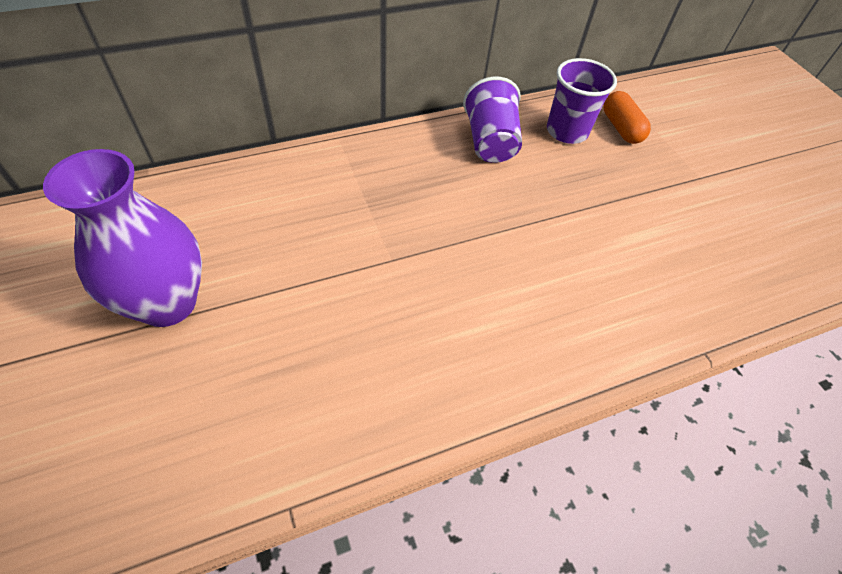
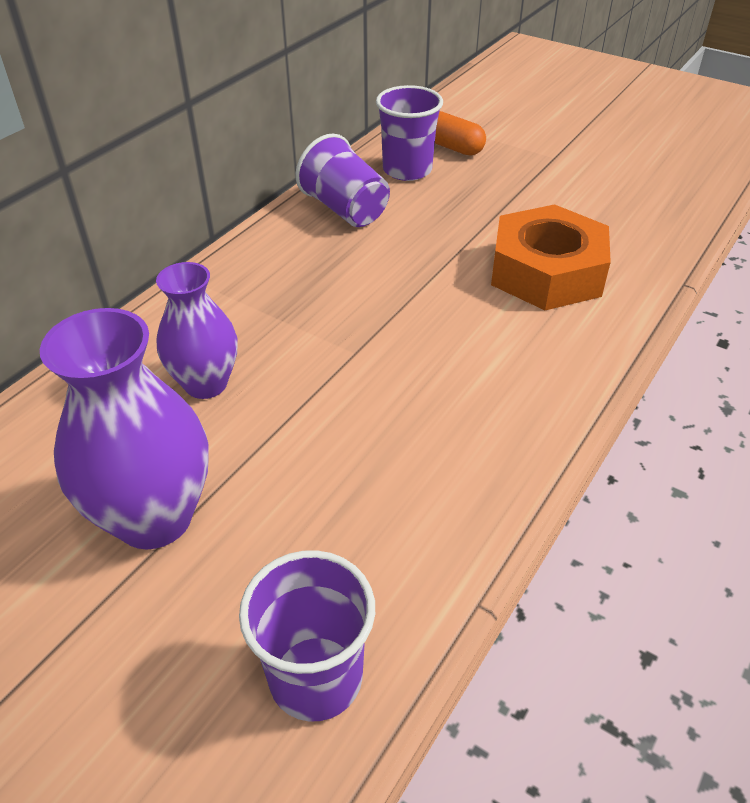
camera: 30 degrees left, 10 degrees down
none -> purple vase [156,262,238,399]
none -> purple cup [239,550,375,721]
none -> orange nut [491,204,611,310]

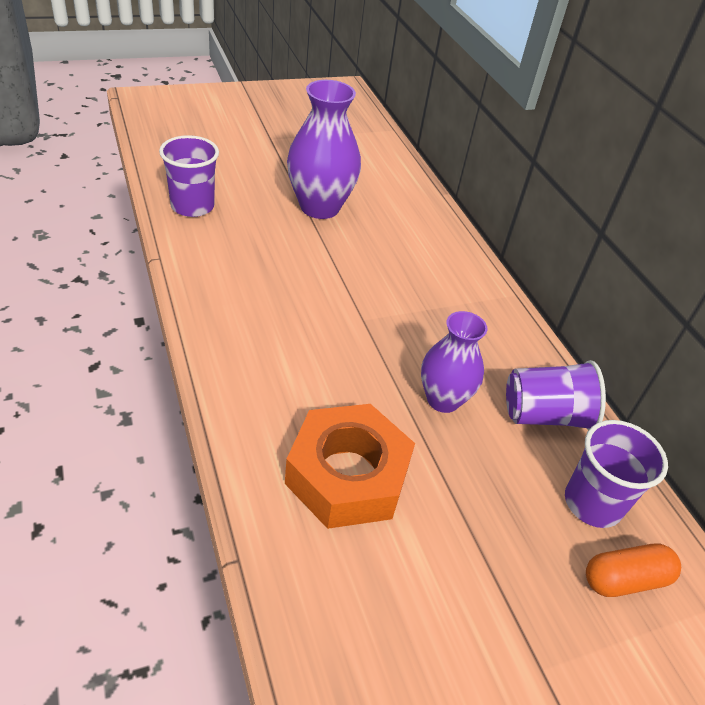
camera: 120 degrees right, 0 degrees up
purple vase [156,262,238,399] -> purple vase moved to [421,311,488,413]

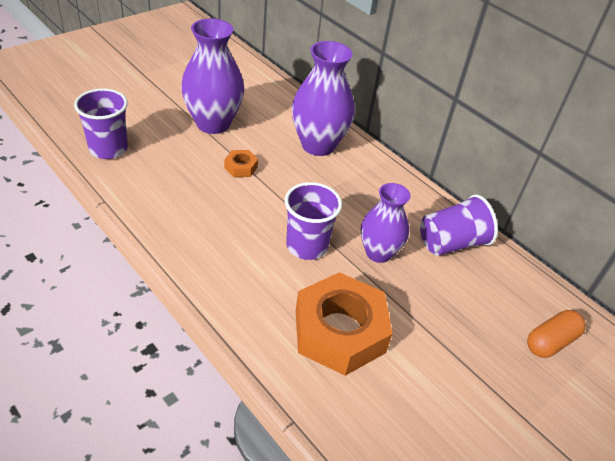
camera: 20 degrees left, 0 degrees up
purple cup [565,420,668,528] -> purple cup moved to [285,182,342,260]
none -> orange nut [224,150,258,177]
none -> purple vase [292,41,355,156]

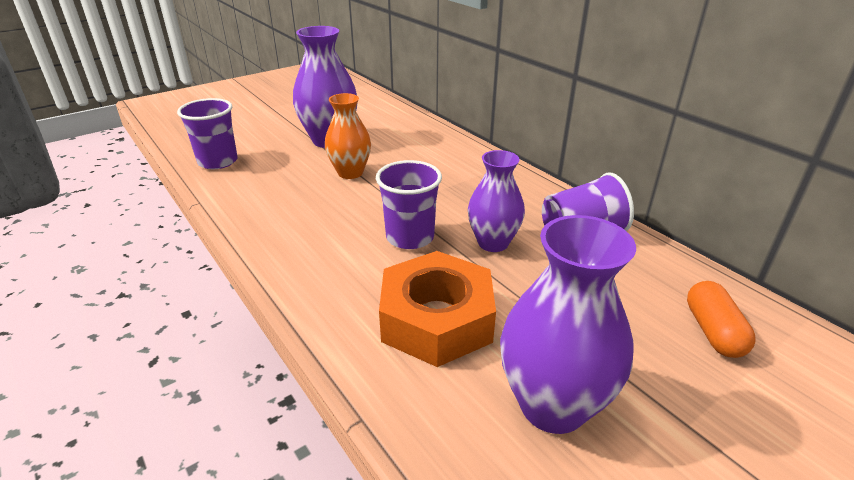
camera: 10 degrees right, 10 degrees down
orange nut [224,150,258,177] -> orange vase [325,93,371,179]
purple vase [292,41,355,156] -> purple vase moved to [500,215,636,434]
orange capsule [527,310,586,358] -> orange capsule turned 60 degrees counterclockwise [687,281,756,358]

